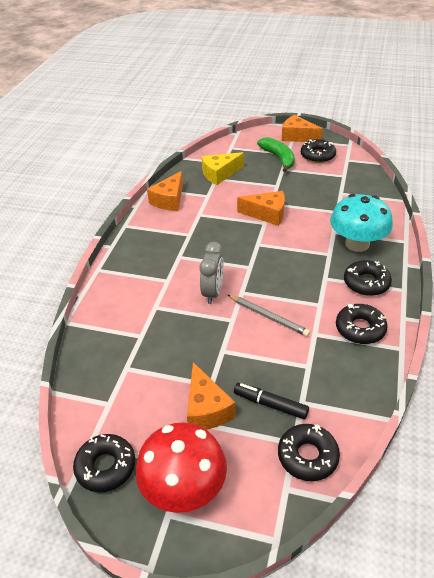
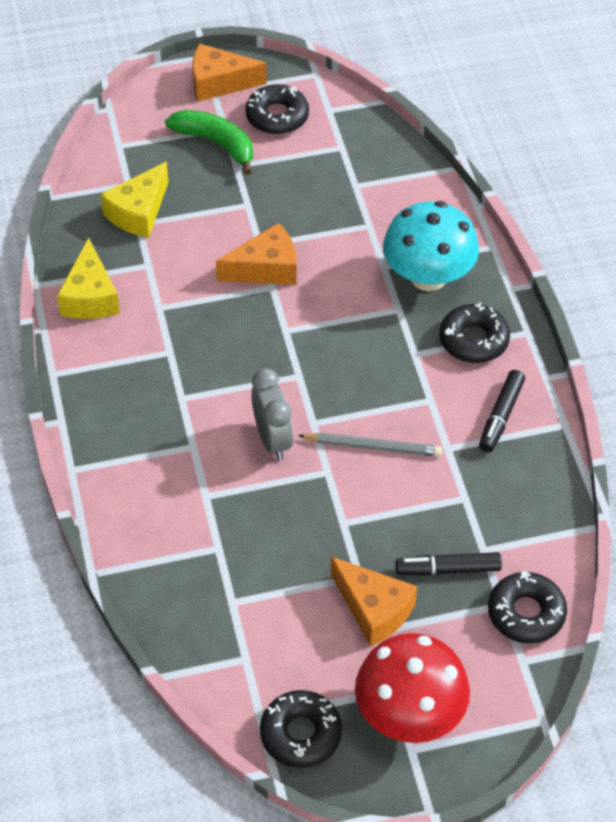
camera: 30 degrees left, 10 degrees up
orange cheese [147,171,183,211] -> yellow cheese [57,238,120,319]
black donut [336,304,388,344] -> black marker [479,370,525,452]

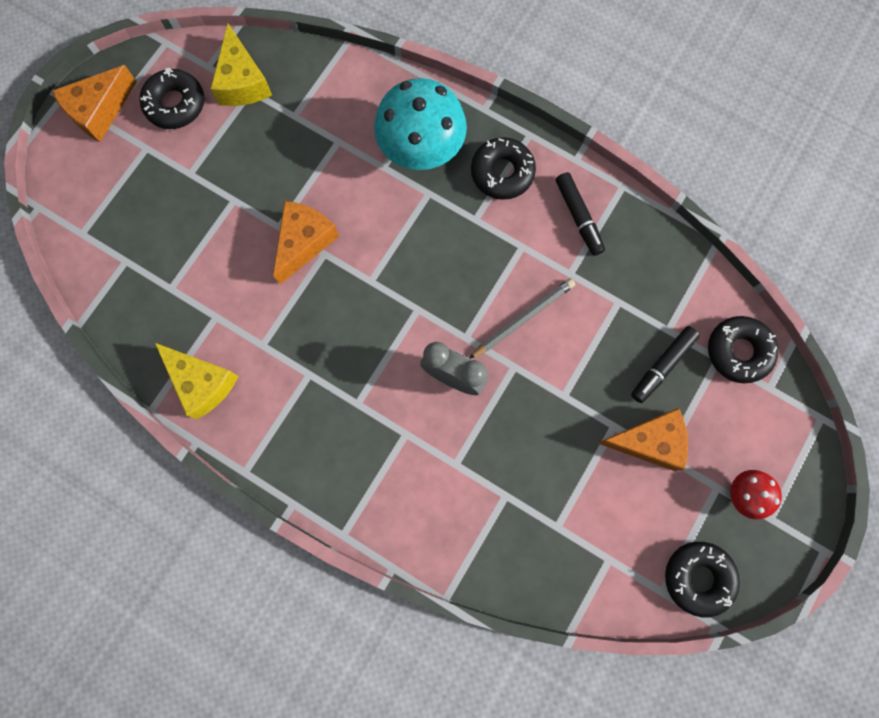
camera: 45 degrees left, 25 degrees up
yellow cheese [100,161,168,238] -> yellow cheese moved to [211,24,272,106]
green banana [165,110,253,175] -> none
red mushroom [355,633,470,743] -> red mushroom [730,470,782,519], size x0.49

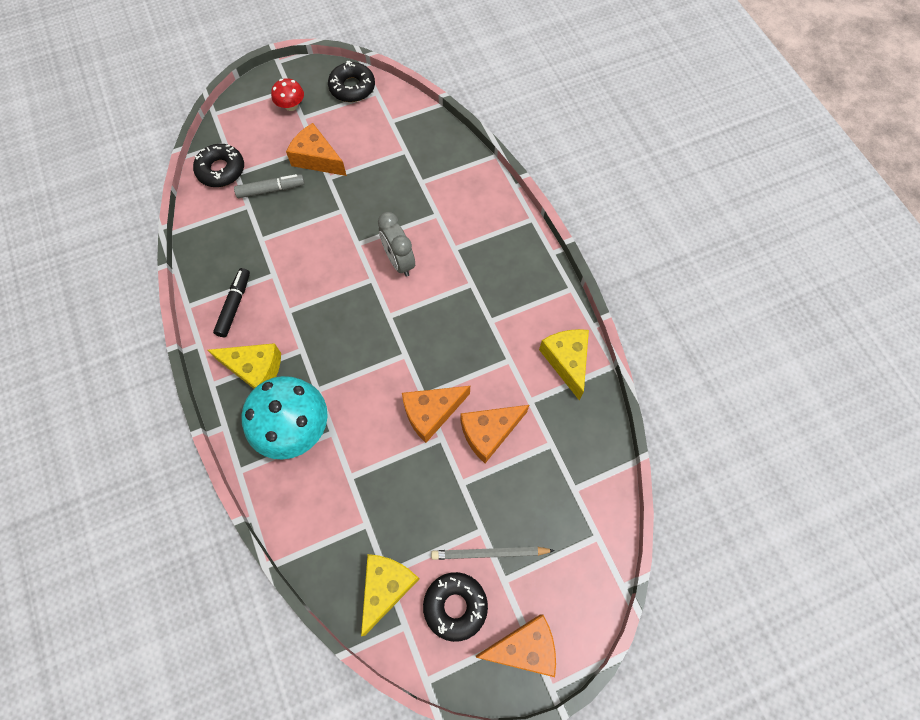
camera: 145 degrees left, 10 degrees down
grey pencil [469,278,575,359] -> grey pencil moved to [431,547,555,560]
black donut [471,137,536,200] -> yellow cheese [208,343,281,389]
black marker [631,326,700,403] -> grey marker [234,174,305,198]
none -> orange cheese [461,405,529,463]

